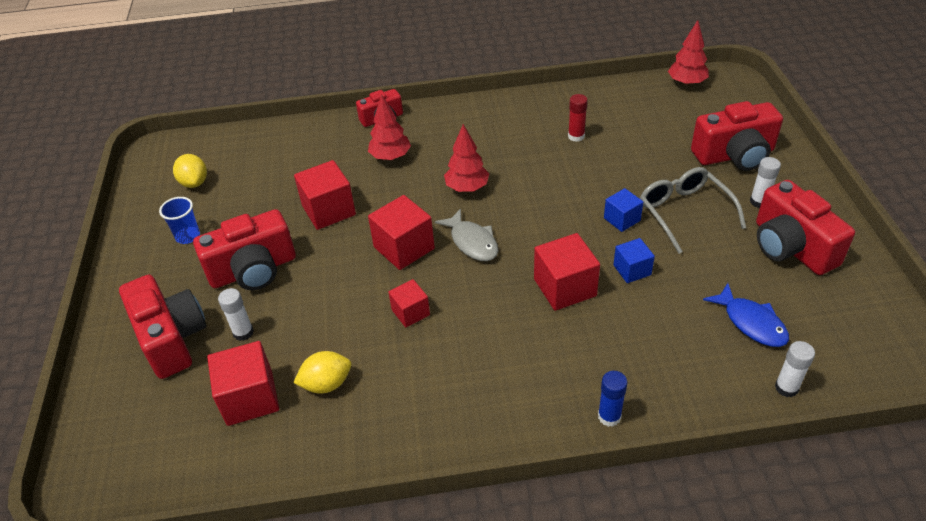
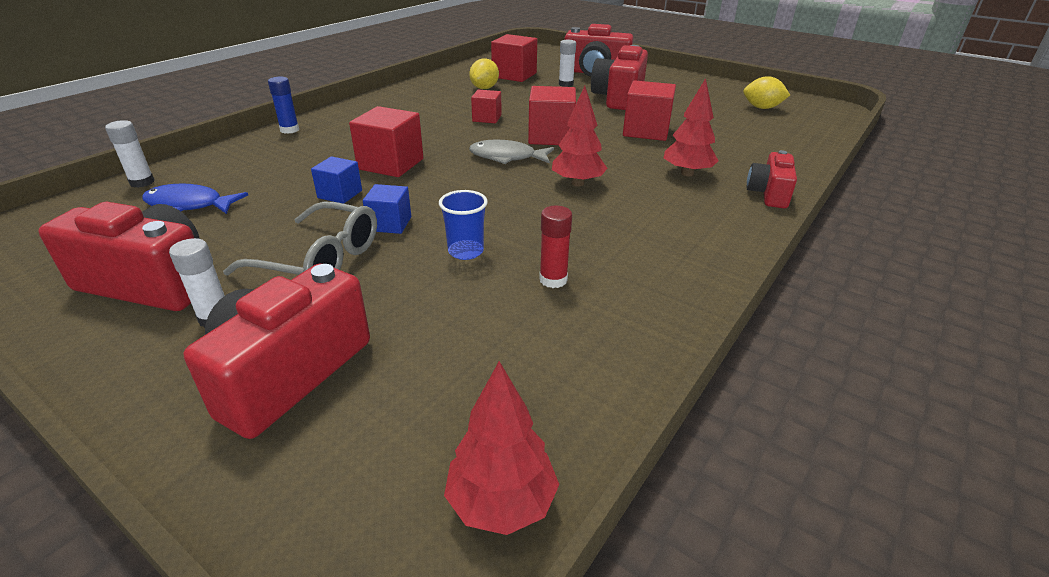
camera: 130 degrees right, 10 degrees down
blue cup [159,197,200,244] -> blue cup moved to [439,190,488,260]

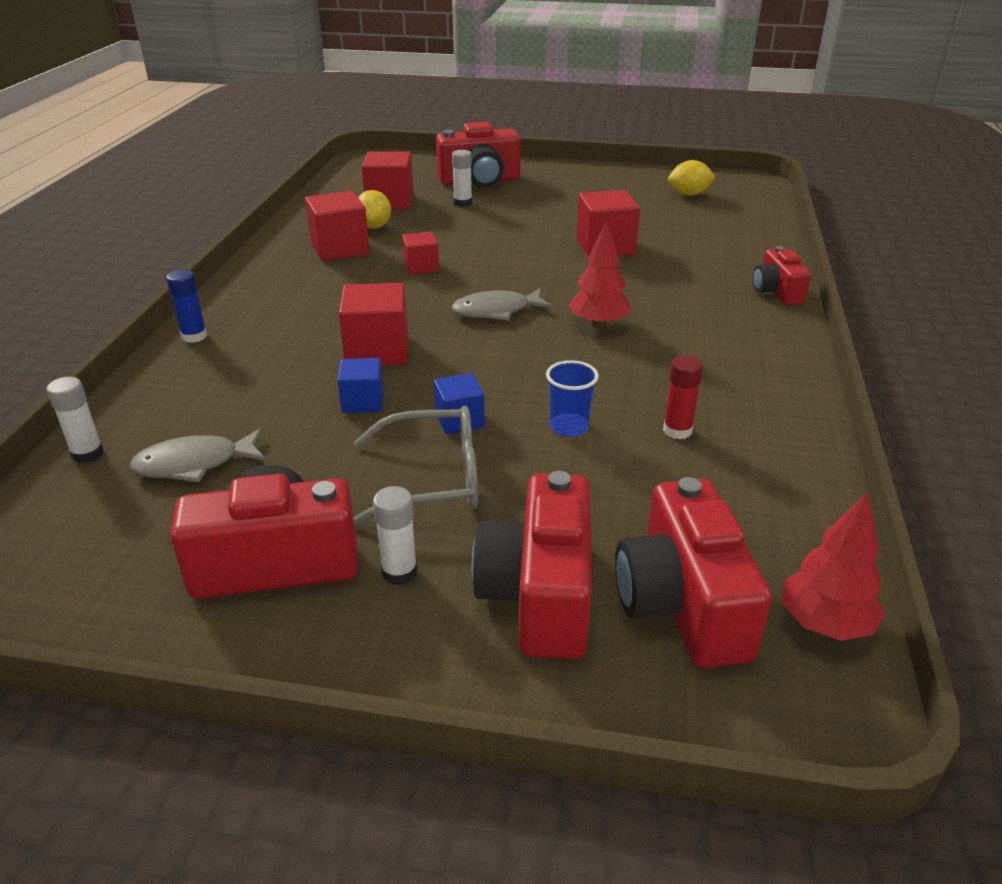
camera: 25 degrees left, 0 degrees up
blue fish [142,183,248,214] -> grey fish [129,429,266,482]
red cube [528,86,576,145] -> red cube moved to [305,191,370,261]
red camera [591,45,648,110] -> red camera moved to [615,477,772,668]
red tree [664,78,719,176] -> none

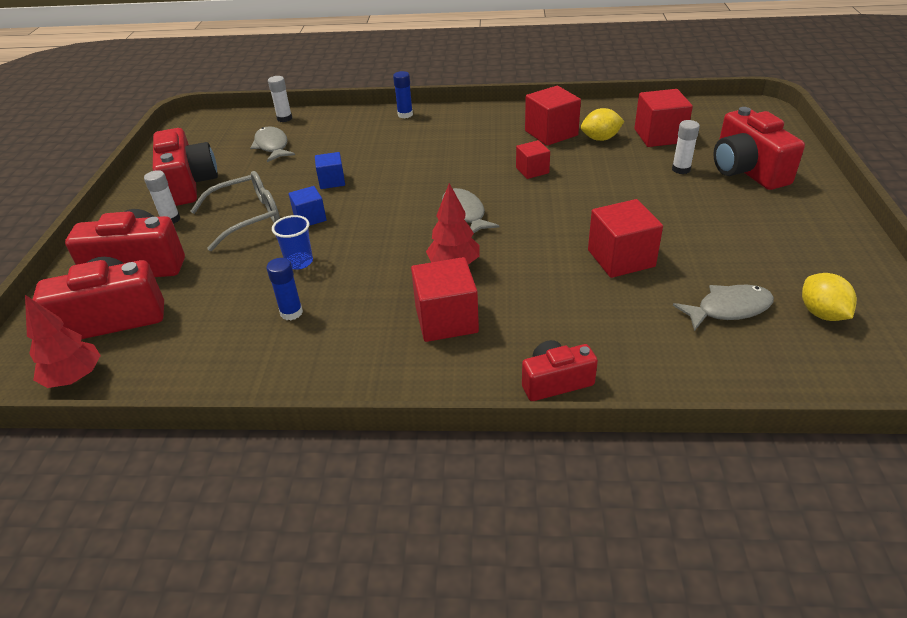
camera: 85 degrees right, 5 degrees up
red cube [339,283,408,365] -> red cube moved to [411,257,479,342]
grey glasses [353,406,478,526] -> grey glasses turned 105 degrees counterclockwise [190,171,280,251]
red glue stick [663,355,703,439] -> blue glue stick [267,258,303,320]
none -> grey fish [673,285,774,331]

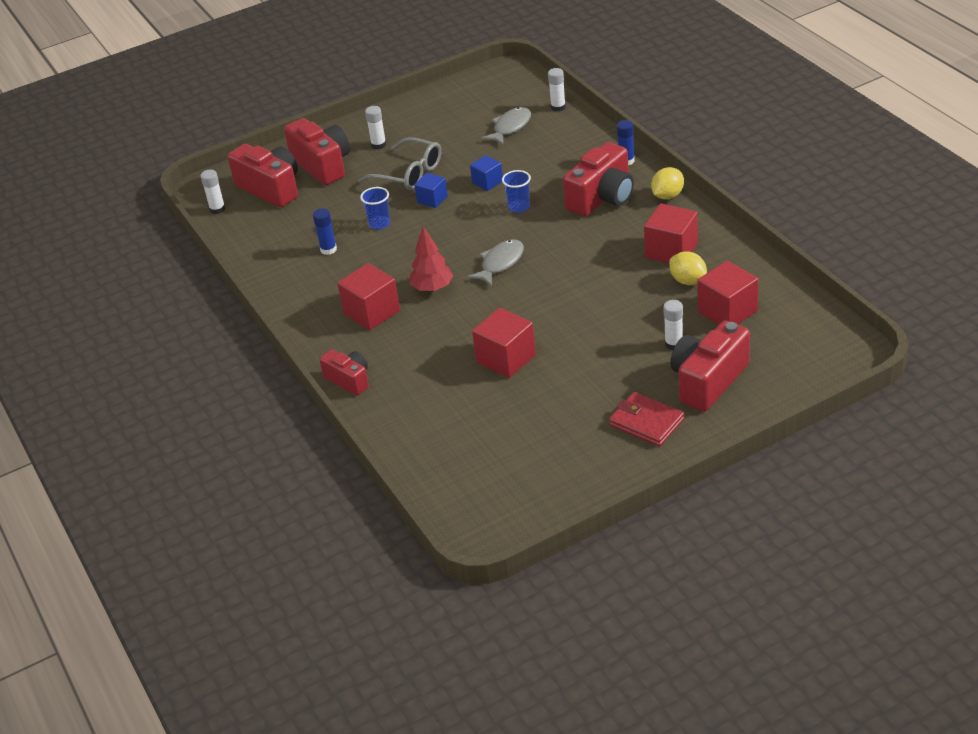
camera: 60 degrees right, 0 degrees up
red tree [25,295,101,388] -> white glue stick [200,169,226,214]
red camera [153,128,218,206] -> red camera moved to [563,142,634,216]
red cube [516,140,550,179] -> none
grey fish [673,285,774,331] -> none
yellow lemon [802,273,857,321] -> yellow lemon moved to [651,167,684,199]
none -> blue cup [502,170,531,213]
none -> red wallet [609,392,684,447]

